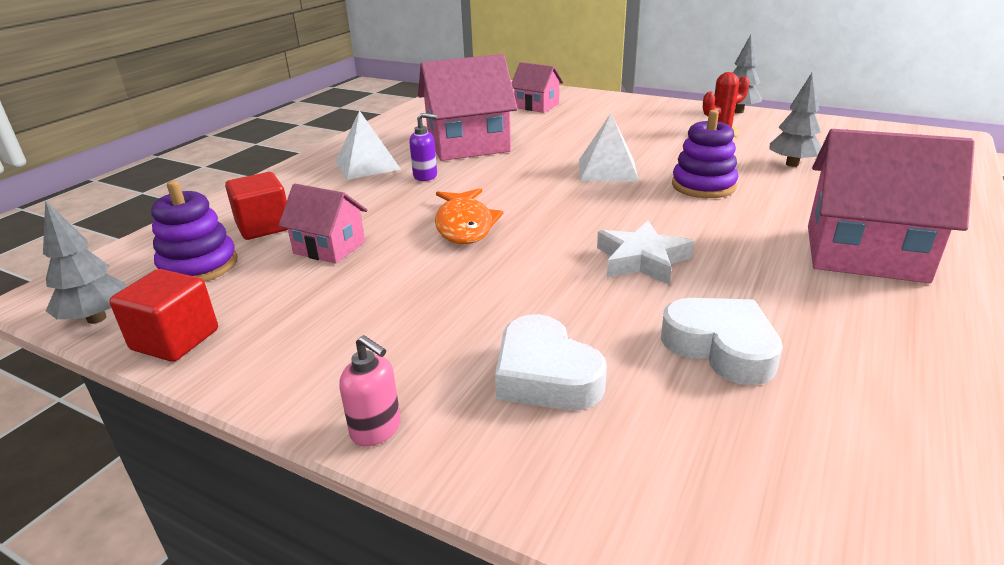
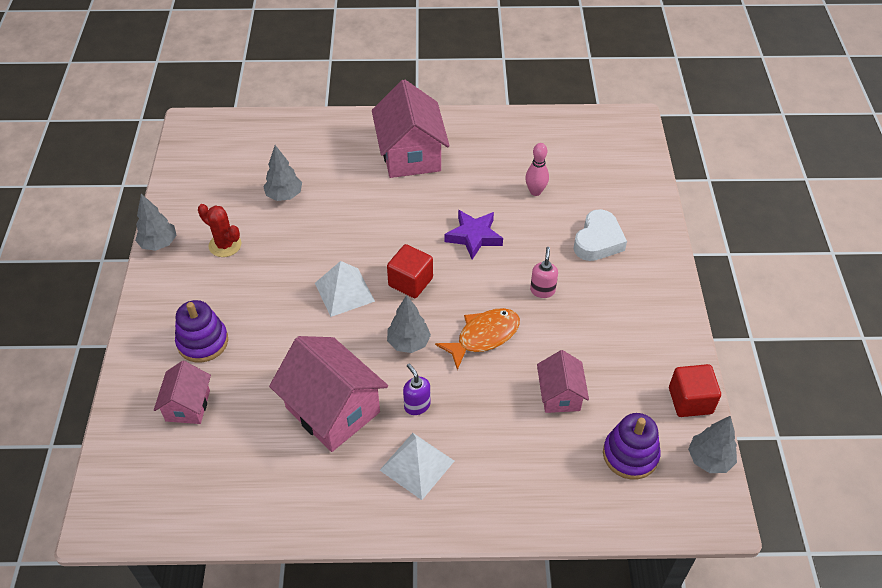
camera: 120 degrees left, 20 degrees up
red cube [225,172,288,240] -> red cube moved to [387,244,433,298]
pink soap dispenser [339,335,401,447] -> pink soap dispenser moved to [530,247,558,298]
white star [597,221,694,285] -> purple star [444,210,503,260]
white heart [661,298,783,386] -> pink bowling pin [525,143,549,196]
purple stacking toy [672,110,738,198] -> purple stacking toy moved to [175,300,228,363]
none -> grey tree [387,295,431,353]

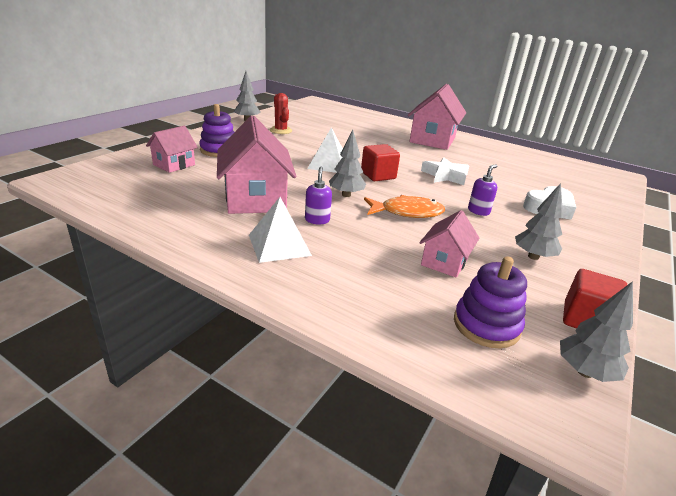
camera: 30 degrees right, 20 degrees down
grey tree [263,145,302,201] -> grey tree moved to [515,183,563,260]
purple star [444,210,503,260] -> white star [421,158,469,185]
pink bowling pin [525,143,549,196] -> none
pink soap dispenser [530,247,558,298] -> purple soap dispenser [468,164,497,216]

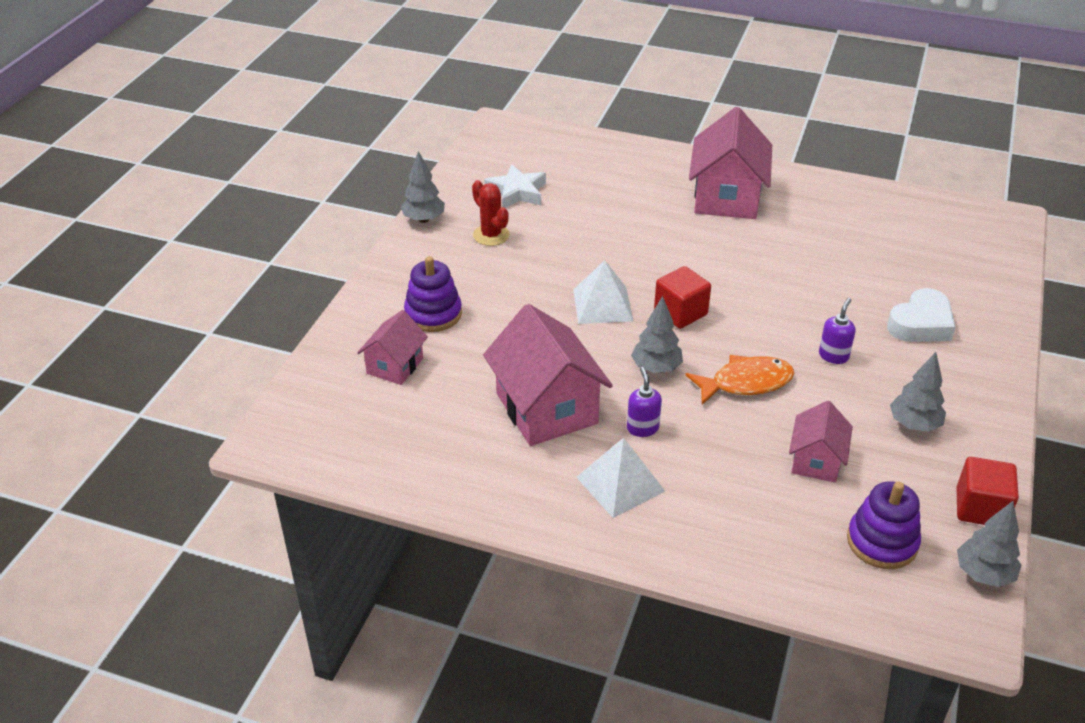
camera: 10 degrees left, 10 degrees up
white star [421,158,469,185] -> white star moved to [484,164,546,208]

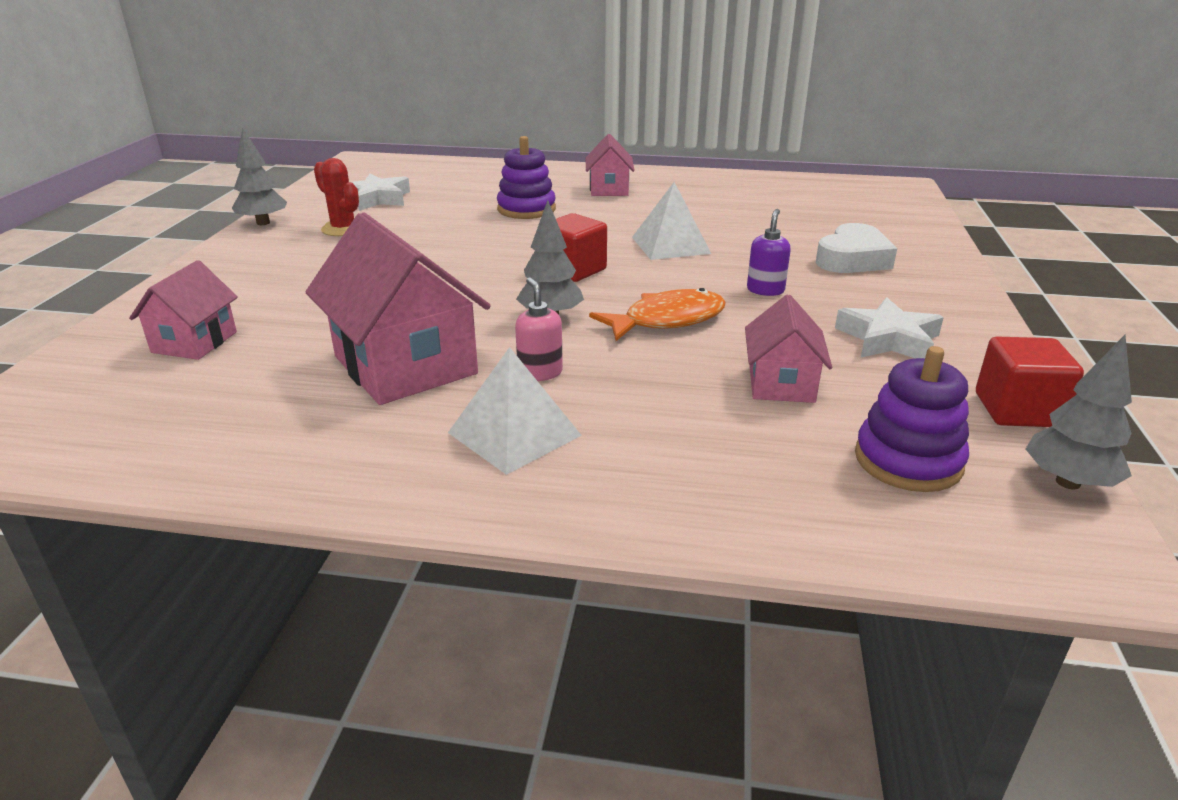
camera: 10 degrees left, 10 degrees down
purple stacking toy [404,256,462,332] -> purple stacking toy moved to [497,136,556,219]
white pyramid [573,260,633,324] -> white pyramid moved to [632,182,711,260]
purple soap dispenser [627,367,662,437] -> pink soap dispenser [515,277,563,381]
pink house [689,107,772,219] -> pink house [586,134,635,196], size x0.56
grey tree [890,352,946,432] -> white star [835,297,944,358]

